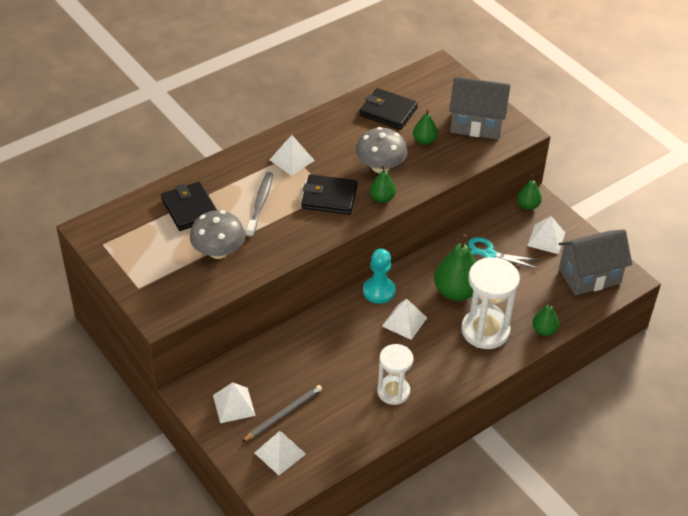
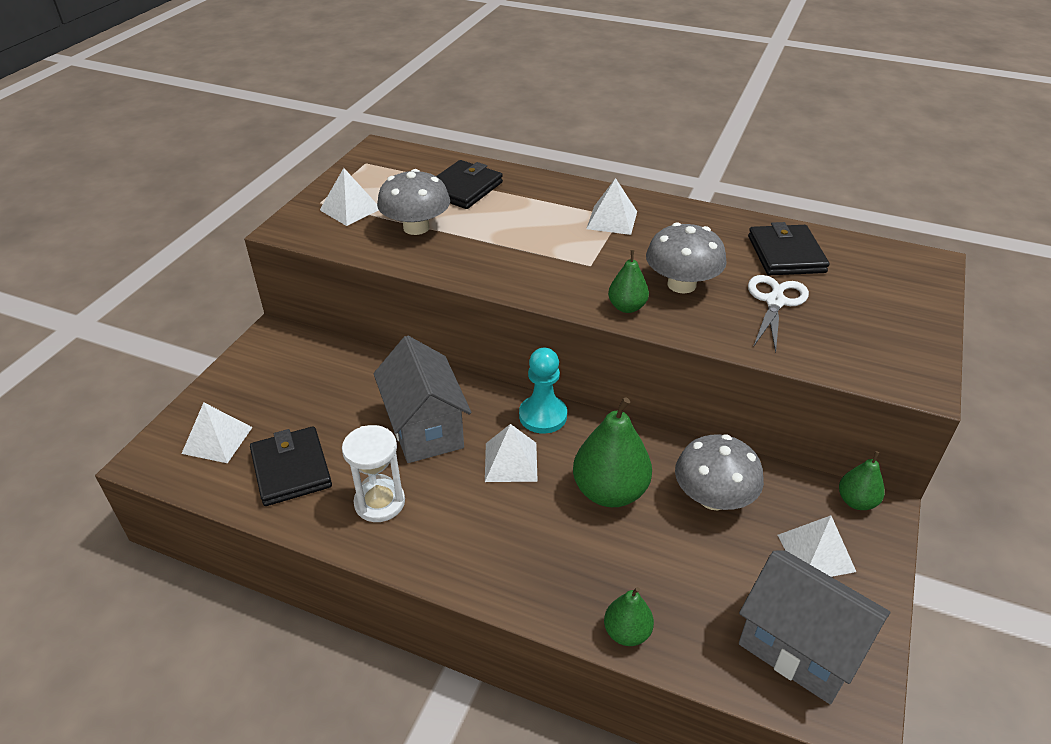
camera: 60 degrees right, 5 degrees down
white pyramid [213,382,256,423] -> white pyramid moved to [320,168,379,226]
grey pencil [242,385,322,442] -> none
grey toothbrush [246,172,273,237] -> none
black wallet [301,174,358,215] -> black wallet moved to [250,426,332,506]
green pear [413,110,438,145] -> white scissors [748,275,809,353]
grey house [449,77,510,139] -> grey house moved to [374,336,471,463]
white hourglass [461,257,520,349] -> none
turquoise scissors [468,237,539,269] -> grey mushroom [675,434,764,510]

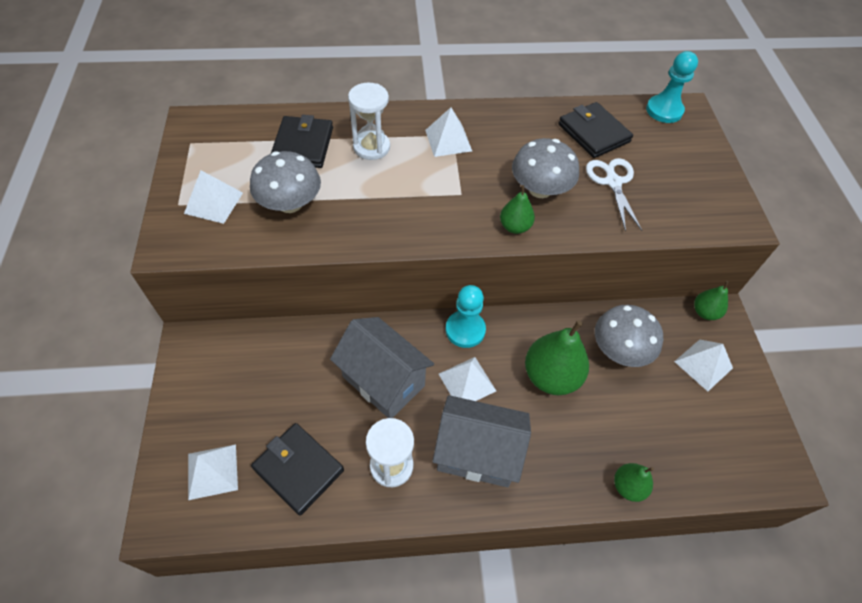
camera: 30 degrees left, 15 degrees up
grey house [739,550,890,704] -> grey house moved to [433,395,531,487]
none -> white hourglass [348,83,390,160]
none -> turquoise pawn [646,51,698,123]

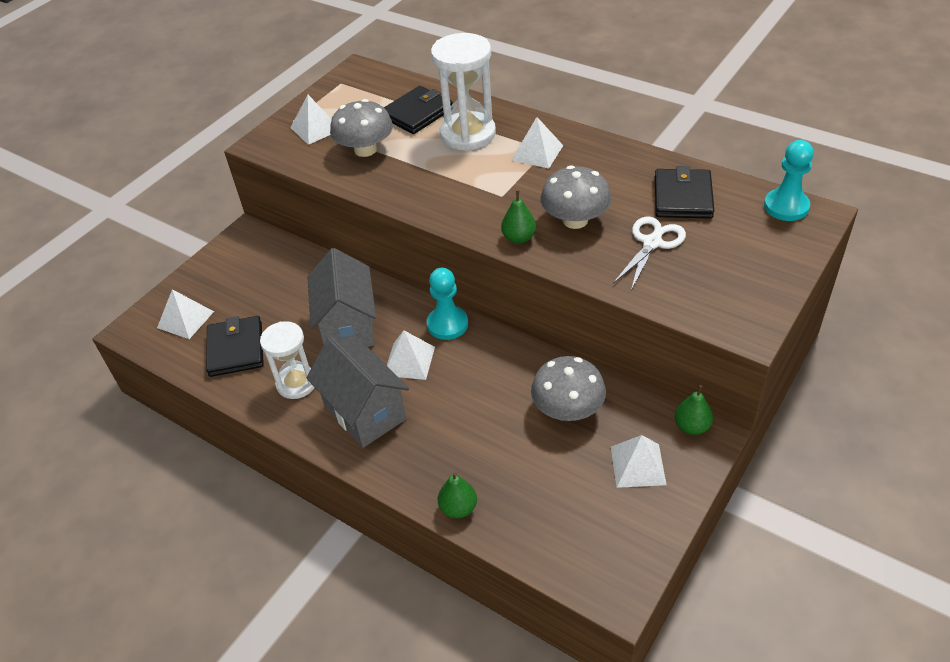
camera: 45 degrees right, 10 degrees down
white hourglass [348,83,390,160] -> white hourglass [431,33,496,151], size x1.54
green pear [525,320,589,395] -> none

